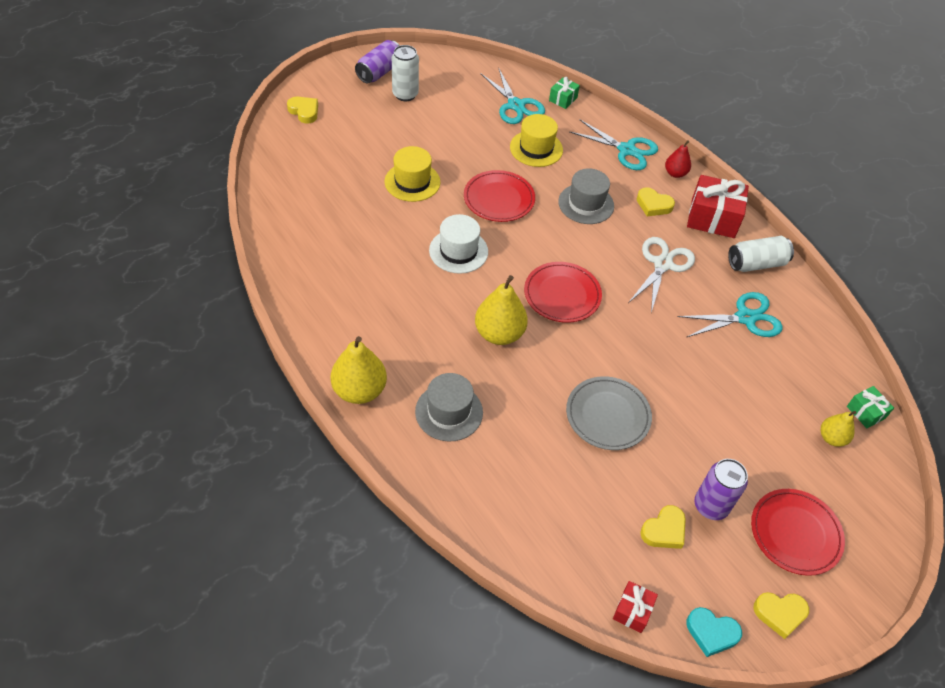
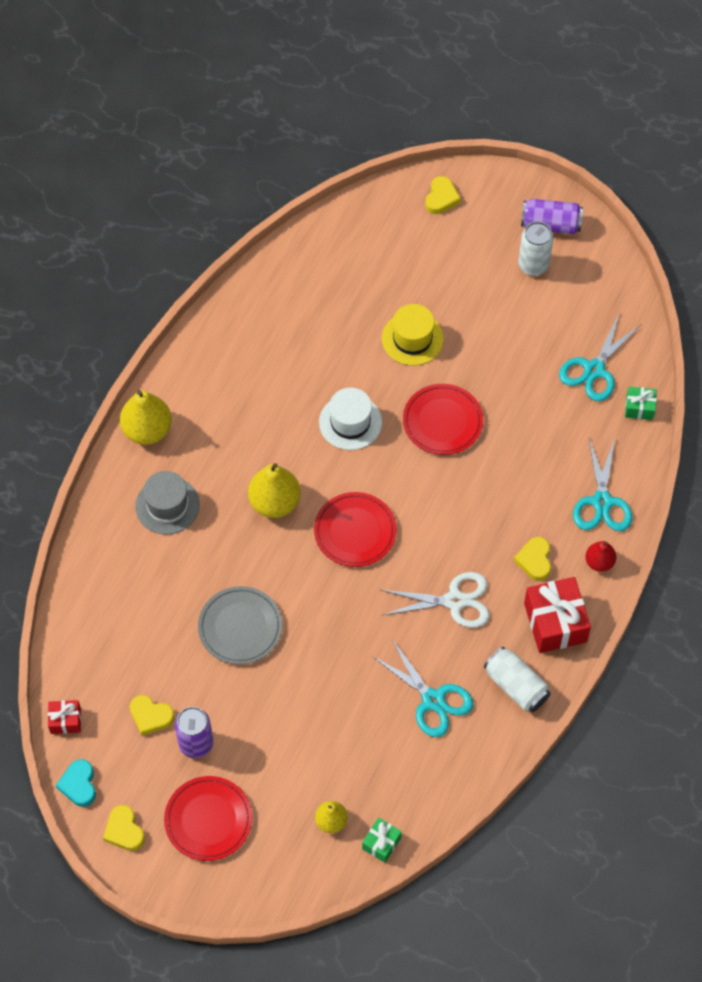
camera: 65 degrees right, 10 degrees up
yellow hat [510,114,563,167] -> none
grey hat [558,168,614,224] -> none

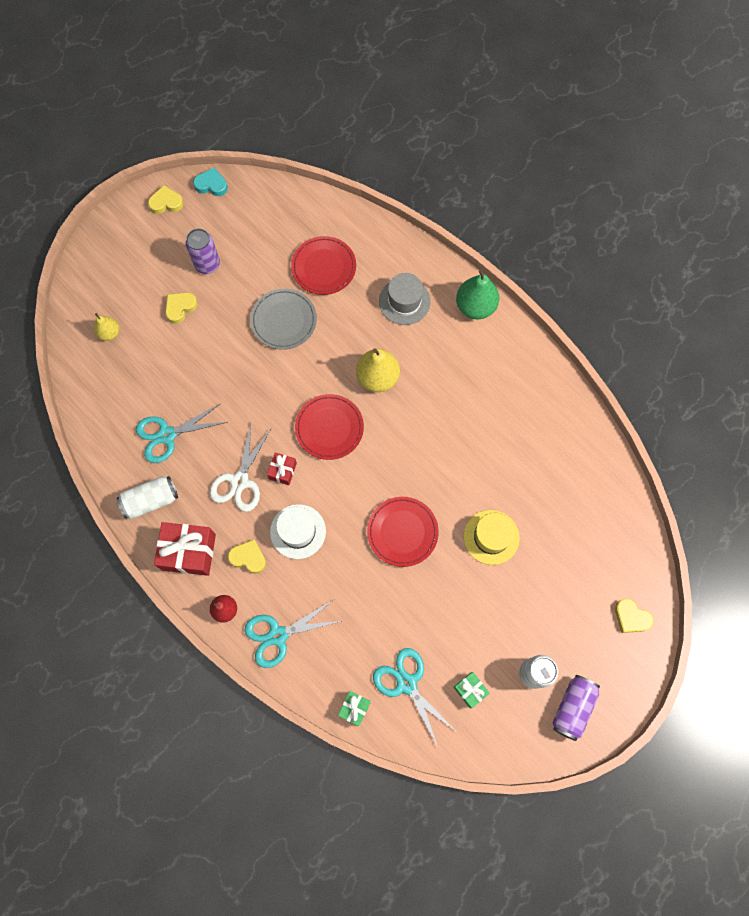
camera: 110 degrees right, 10 degrees up
red gift [48,700,81,734] -> red gift moved to [267,452,297,485]
yellow pear [120,390,172,445] -> green pear [456,269,499,319]
yellow heart [130,695,175,736] -> yellow heart moved to [165,292,198,324]
red plate [164,776,252,861] -> red plate moved to [291,236,356,295]
white hat [319,388,382,450] -> white hat moved to [270,504,326,559]
green gift [362,818,402,863] -> green gift moved to [454,672,490,708]
turquoise scissors [573,438,632,531] -> turquoise scissors turned 45 degrees counterclockwise [244,600,342,668]

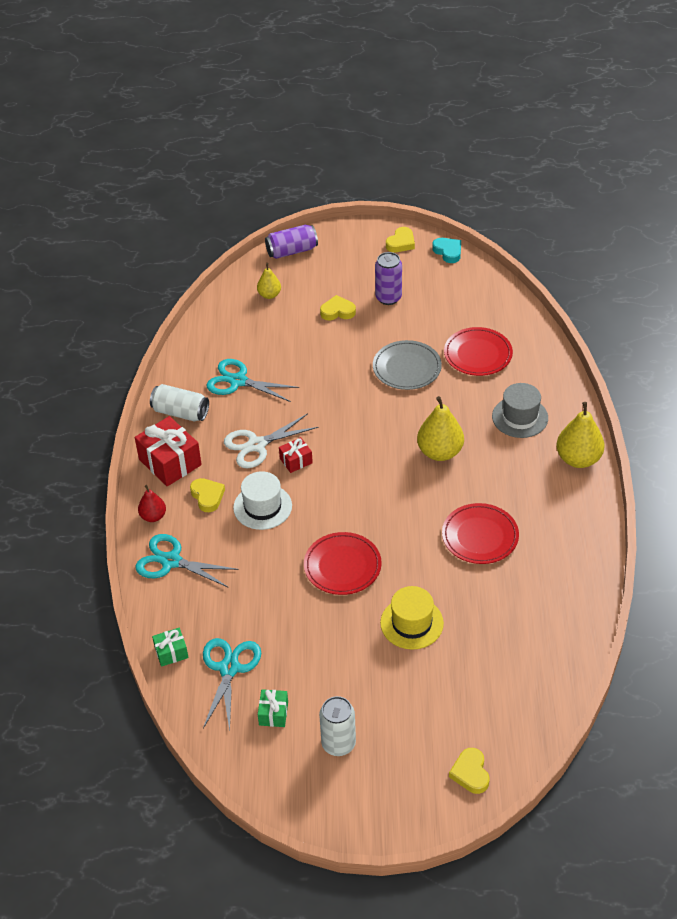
camera: 45 degrees right, 25 degrees down
yellow heart [148,185,184,214] -> yellow heart turned 90 degrees clockwise [386,227,415,252]
red plate [295,394,364,460] -> red plate moved to [442,503,519,564]
green pear [456,269,499,319] -> yellow pear [557,402,604,468]
purple can [552,675,600,741] -> purple can moved to [265,225,318,259]

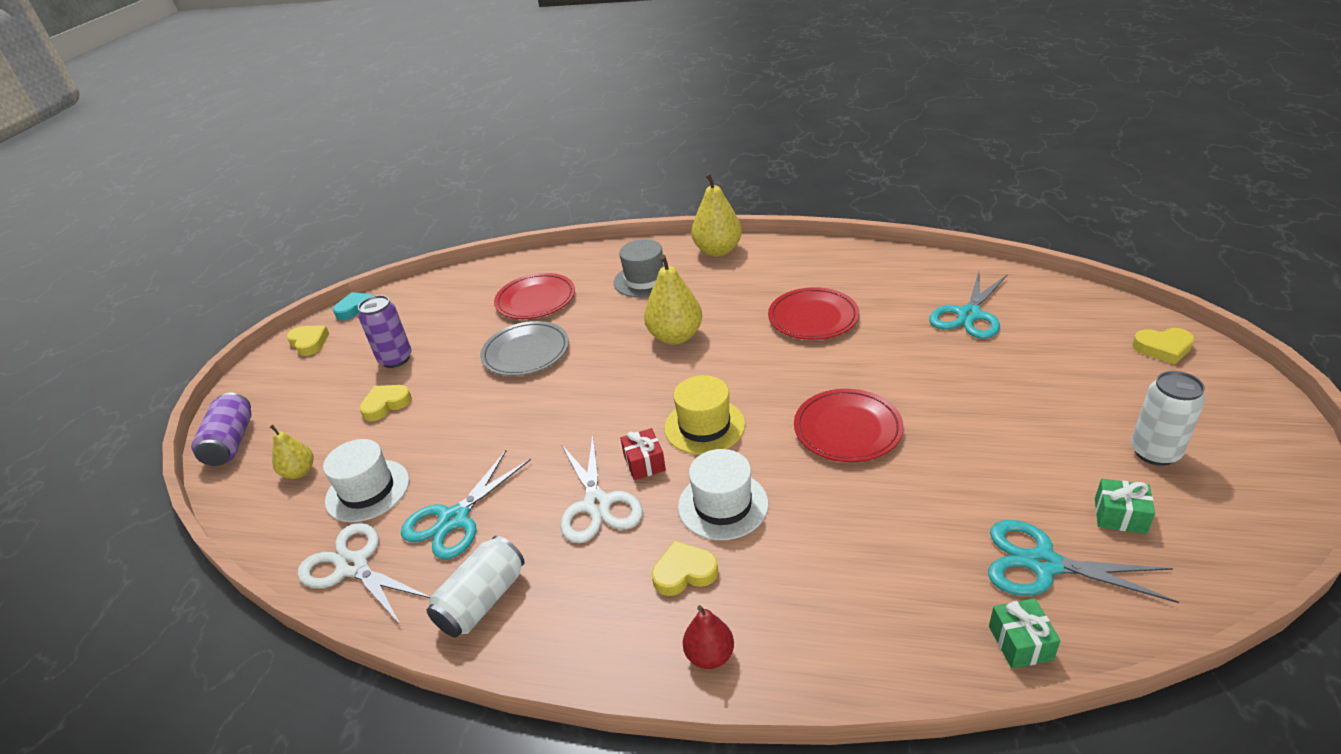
camera: 75 degrees left, 10 degrees down
red gift [135,416,202,486] -> none
turquoise scissors [136,534,239,588] -> turquoise scissors moved to [929,272,1008,339]
yellow heart [320,295,356,320] -> yellow heart turned 45 degrees clockwise [359,385,412,421]
yellow hat [380,586,444,650] -> yellow hat moved to [664,375,745,455]
none -> white scissors [297,523,430,626]
none -> white hat [323,439,409,522]

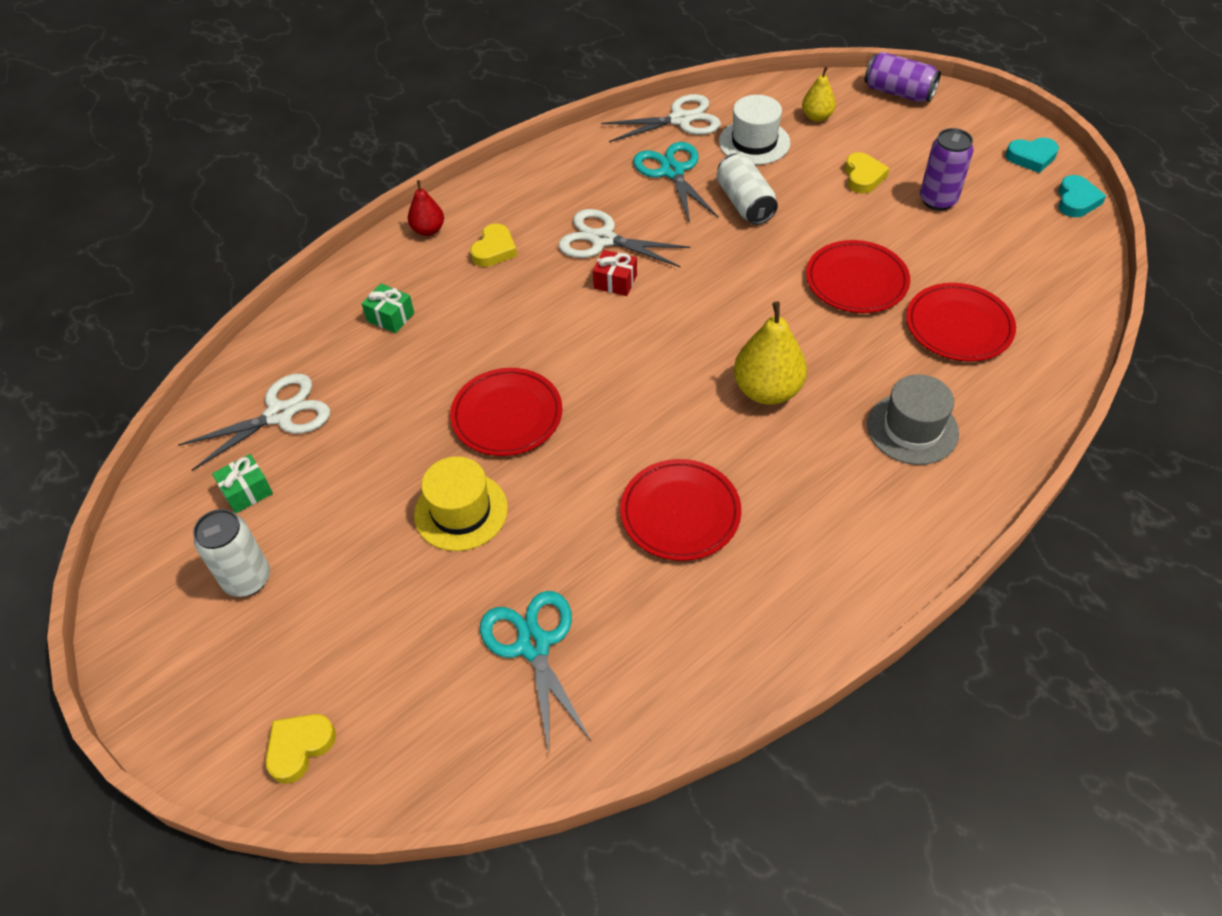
camera: 125 degrees right, 15 degrees up
yellow heart [287,326,329,356] -> turquoise heart [1006,138,1059,173]
white can [427,536,525,637] -> white can moved to [716,153,778,225]
grey plate [480,321,569,376] -> red plate [806,240,910,313]
yellow hat [664,375,745,455] -> yellow hat moved to [414,456,508,551]
white hat [678,449,769,540] -> none
yellow pear [691,173,742,257] -> none
turquoise scissors [988,520,1179,603] -> white scissors [178,374,330,471]
green gift [989,598,1061,669] -> green gift moved to [362,283,414,333]

